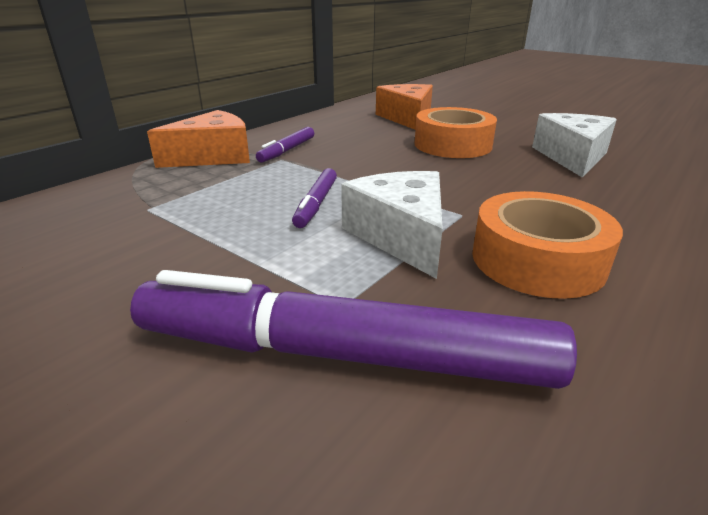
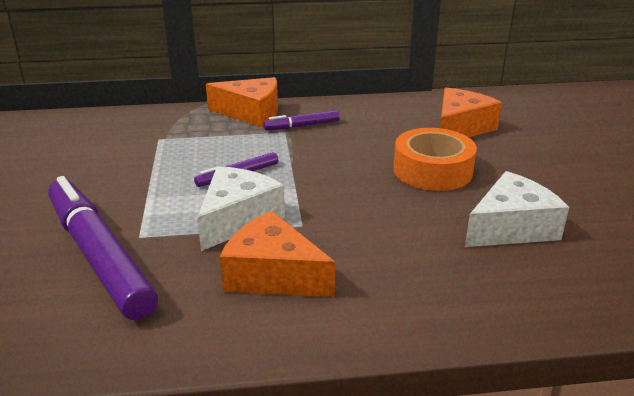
camera: 45 degrees right, 0 degrees up
orange tape [472,191,623,299] -> orange cheese [220,211,335,297]

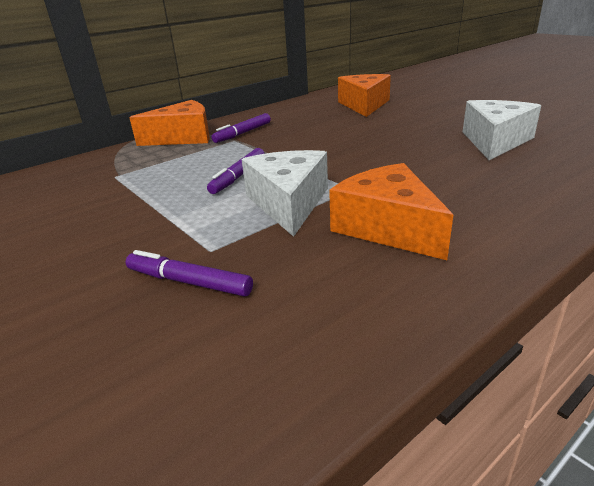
camera: 30 degrees left, 0 degrees up
purple marker [48,176,158,320] -> purple marker [125,250,253,296], size x0.46
orange cheese [220,211,335,297] -> orange cheese turned 60 degrees clockwise [329,163,453,260]
orange tape [394,128,477,191] -> none

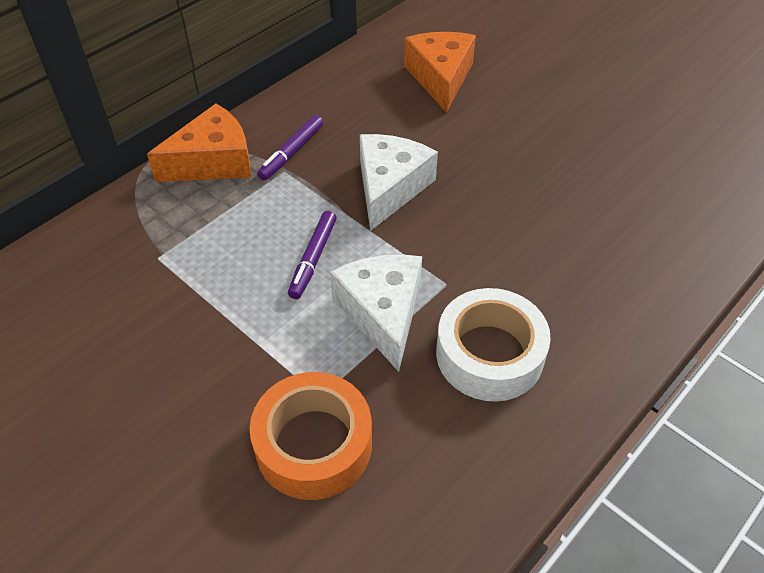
camera: 10 degrees left, 20 degrees up
purple marker [125,250,253,296] -> orange tape [250,372,372,500]
orange cheese [329,163,453,260] -> white tape [436,288,551,402]
white cheese [463,100,541,160] -> white cheese moved to [360,134,438,231]

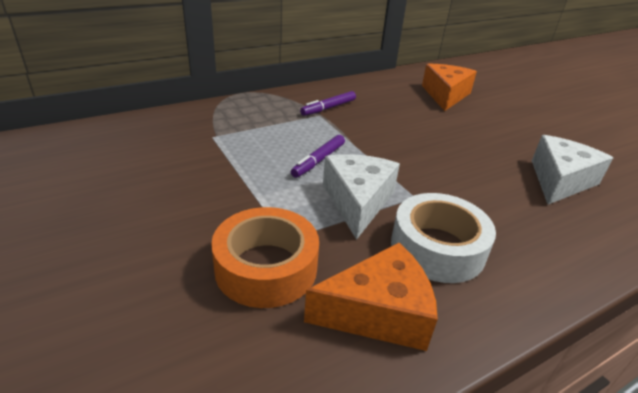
camera: 15 degrees right, 15 degrees down
orange cheese [147,104,251,182] -> orange cheese moved to [304,243,438,351]
white cheese [360,134,438,231] -> white cheese moved to [532,135,613,204]

